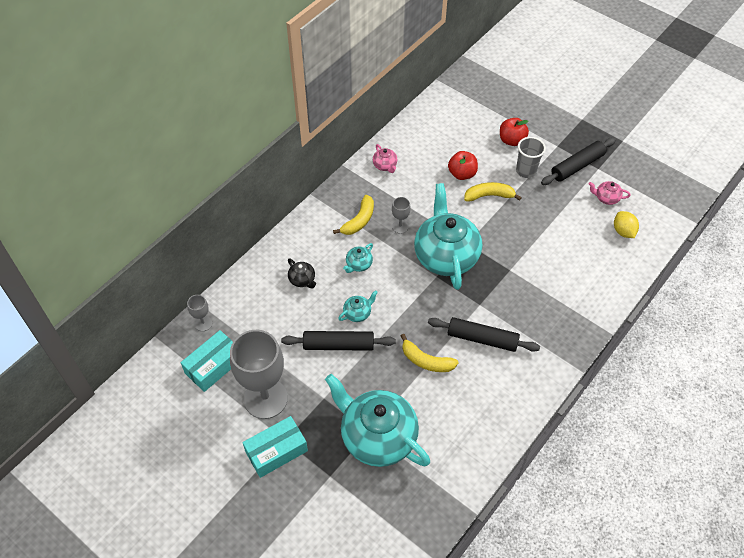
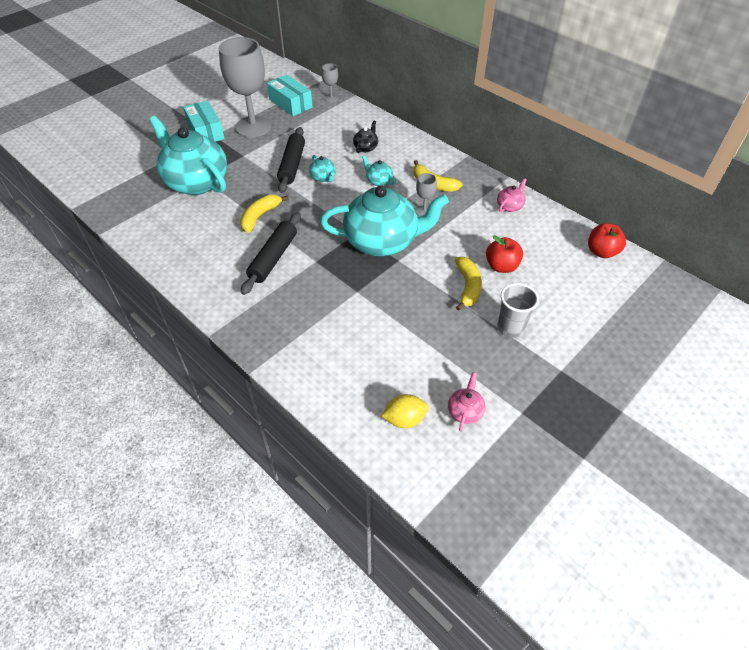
camera: 95 degrees right, 5 degrees down
black teapot [288,259,316,288] -> black teapot turned 150 degrees clockwise [353,121,378,153]
turquoise teapot [325,374,430,467] -> turquoise teapot turned 90 degrees counterclockwise [149,116,227,195]
pink teapot [373,144,398,173] -> pink teapot turned 150 degrees clockwise [497,178,527,212]
red apple [500,118,529,146] -> red apple moved to [588,223,626,258]
black rolling pin [541,138,616,185] -> none

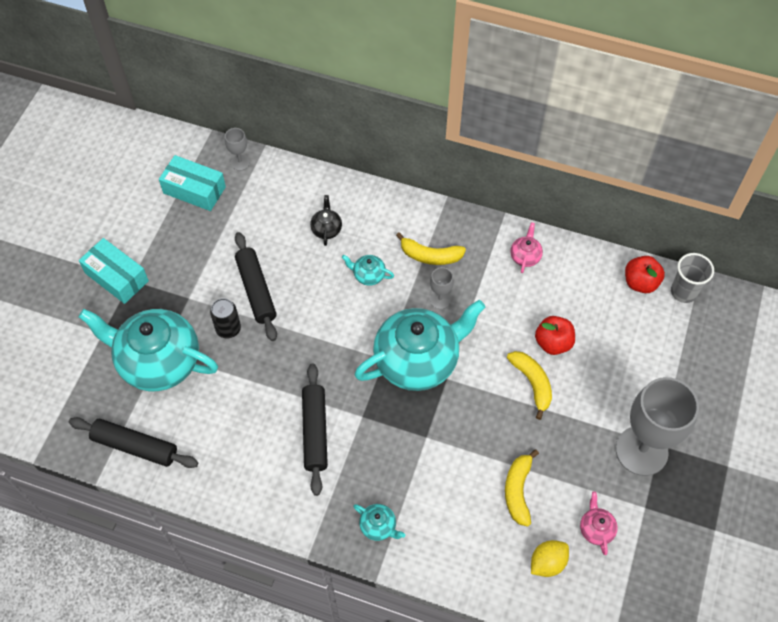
camera: 25 degrees left, 10 degrees up
grey goblet [219,37,271,138] -> grey goblet moved to [616,377,699,476]
yellow banana [240,195,289,233] -> yellow banana moved to [505,449,539,527]
turquoise teapot [309,155,336,182] -> turquoise teapot moved to [353,504,405,541]
grey cup [497,283,539,338] -> grey cup moved to [671,253,714,303]
none -> black rolling pin [69,417,198,468]
none -> black can [210,298,241,338]

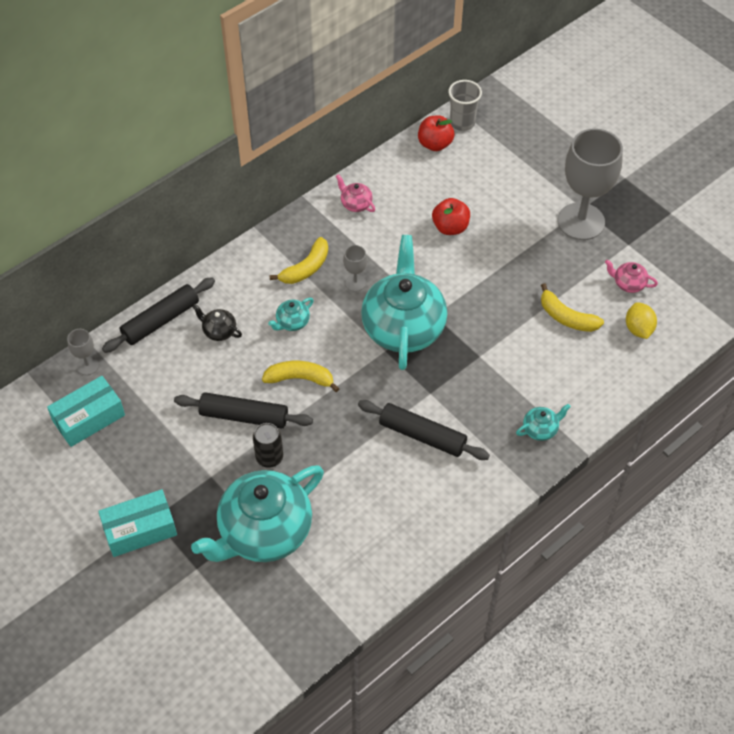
camera: 60 degrees left, 5 degrees down
black rolling pin [69,417,198,468] -> black rolling pin moved to [102,277,215,353]
yellow banana [507,351,552,420] -> yellow banana moved to [262,361,340,392]

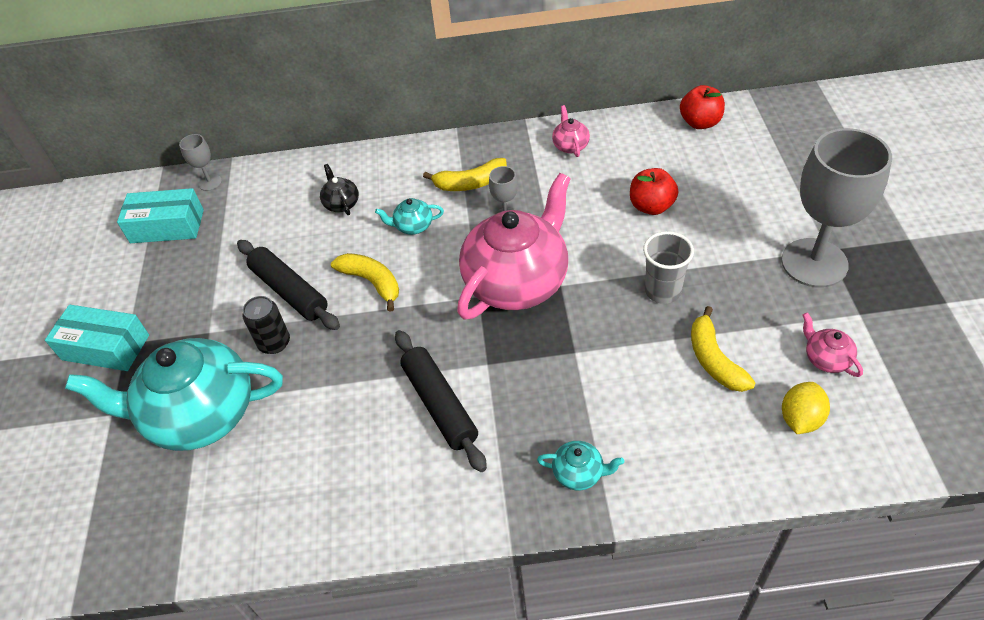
camera: 40 degrees right, 5 degrees down
black rolling pin [102,277,215,353] -> none
turquoise teapot [361,235,447,370] -> pink teapot [457,173,571,320]
grey cup [448,80,482,131] -> grey cup moved to [643,231,694,304]

